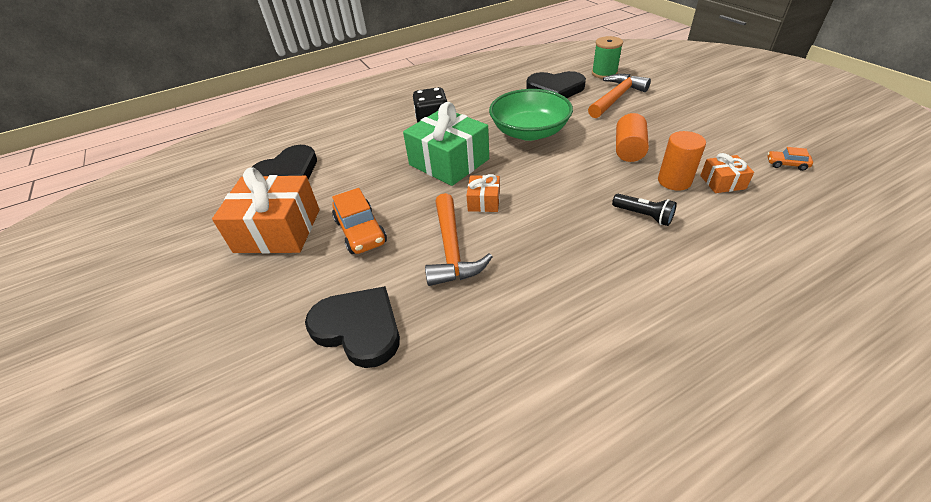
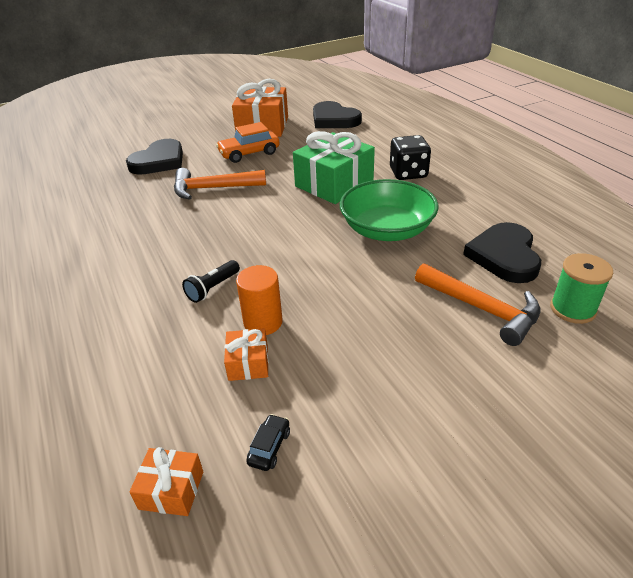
camera: 90 degrees right, 5 degrees down
orange gift [466,174,500,212] -> orange gift moved to [129,447,203,516]
orange cylinder [616,113,649,162] -> none
orange car [767,147,813,171] -> black car [246,414,290,471]

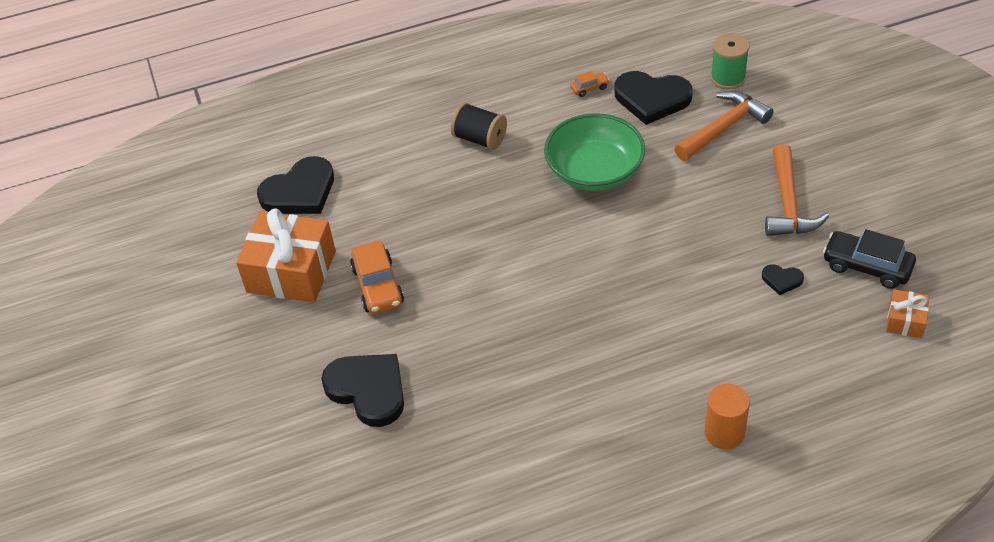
camera: 80 degrees left, 10 degrees up
orange hammer [174,168,266,200] -> orange hammer moved to [765,144,829,236]
black flashlight [182,260,240,303] -> none
orange gift [224,328,269,381] -> black heart [762,264,804,295]
orange cylinder [236,265,283,335] -> orange cylinder moved to [705,383,750,450]
black car [246,414,290,471] -> black car [823,229,916,289], size x1.97
green gift [293,131,375,204] -> none
black dice [390,135,431,180] -> black spool [451,102,507,150]
none -> orange car [570,71,609,97]

